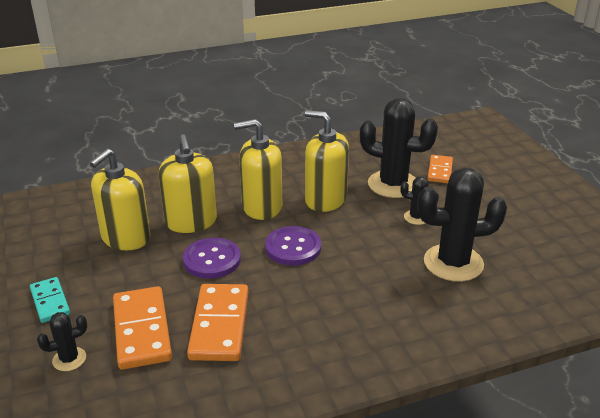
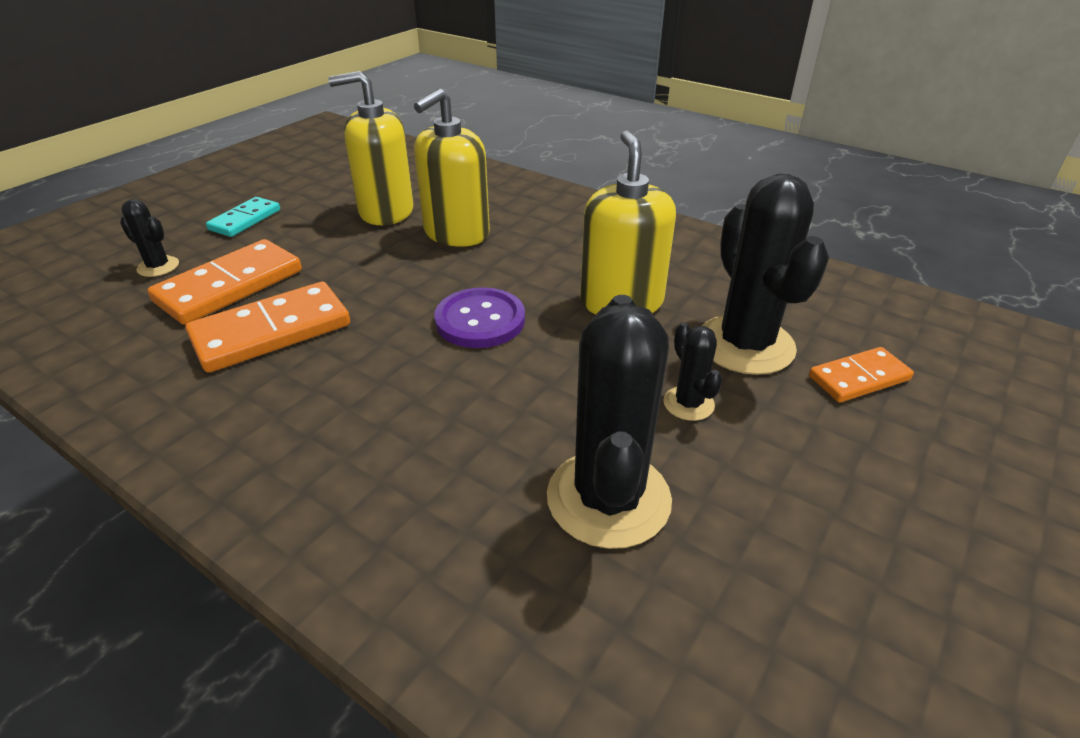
camera: 55 degrees right, 5 degrees up
purple button [183,238,241,279] -> none
yellow soap dispenser [234,119,282,220] -> none
black cactus [418,168,507,282] -> black cactus turned 45 degrees clockwise [547,295,672,549]

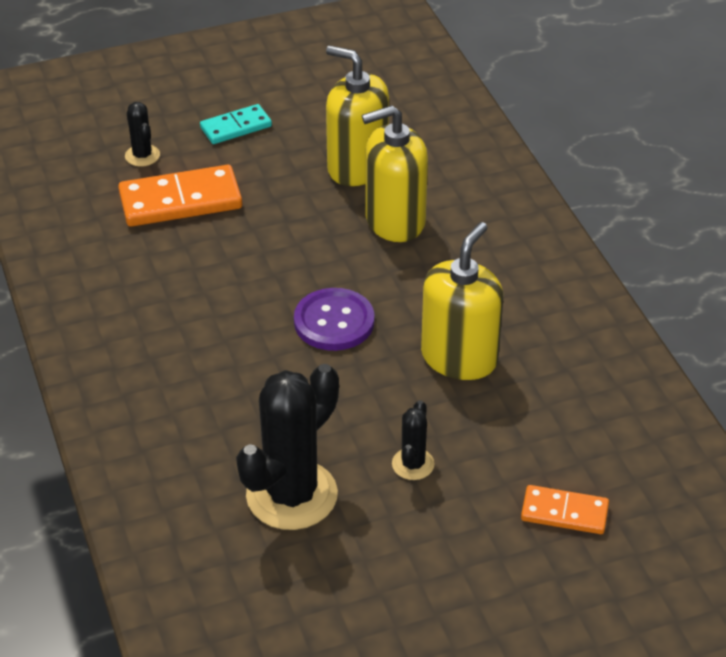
camera: 35 degrees right, 5 degrees up
orange domino [185,282,350,372] -> none
black cactus [702,173,829,375] -> none

